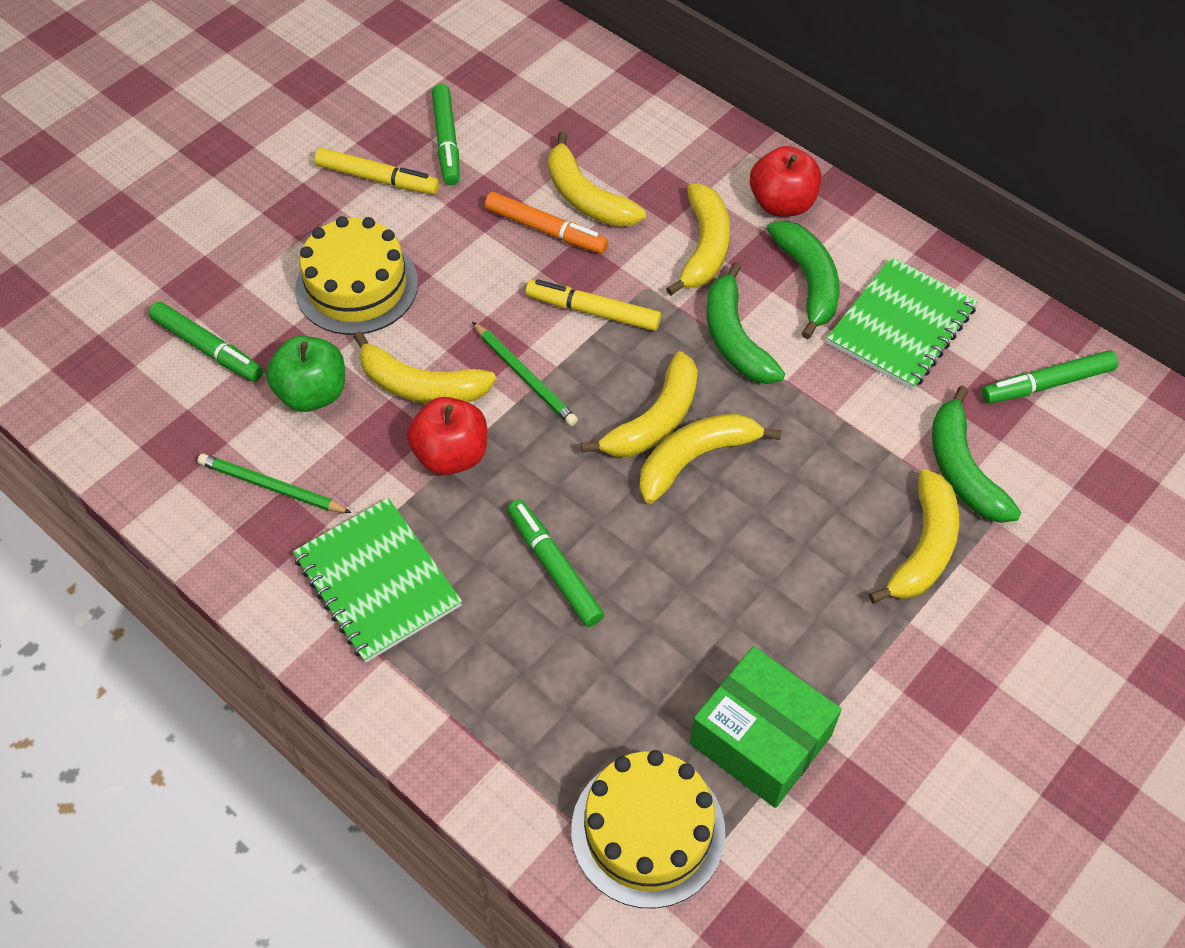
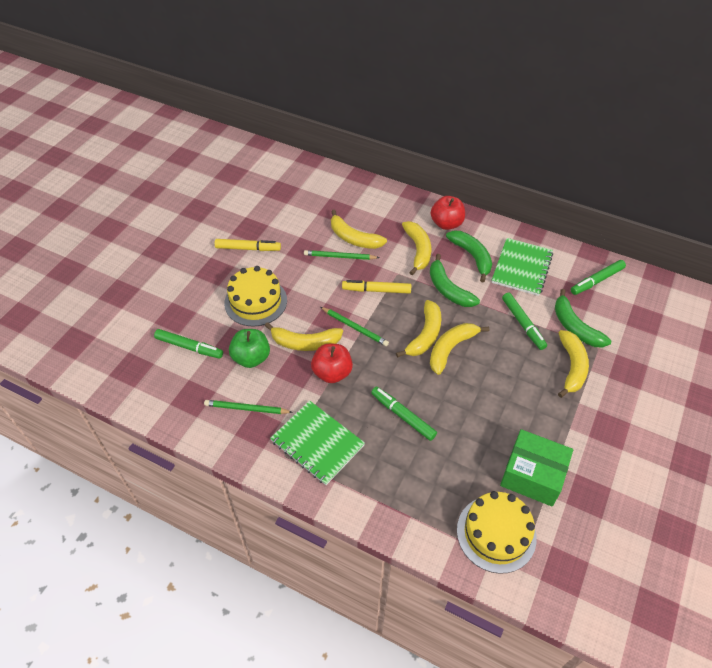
camera: 15 degrees left, 5 degrees down
green marker [432,84,460,185] -> green marker moved to [502,292,547,350]
orange marker [485,192,608,254] -> green pencil [304,250,379,260]

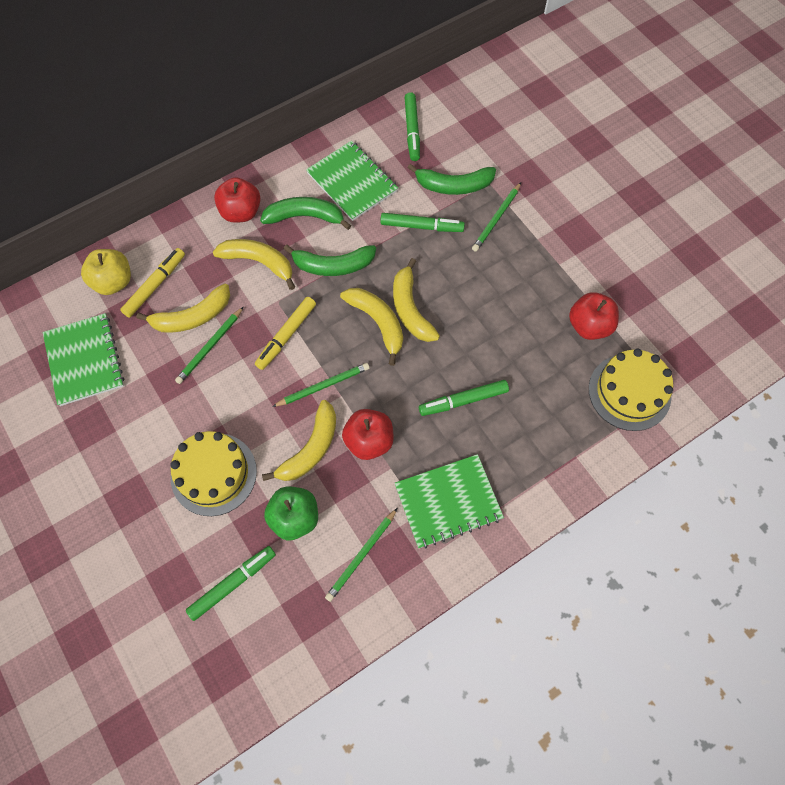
camera: 60 degrees left, 15 degrees up
yellow marker [214,239,281,251] -> yellow marker moved to [120,248,185,318]
green box [500,429,573,507] -> red apple [569,292,619,340]
yellow banana [558,330,589,398] -> green pencil [472,183,521,252]
none -> green notebook [43,313,124,406]
none -> yellow apple [81,249,131,295]

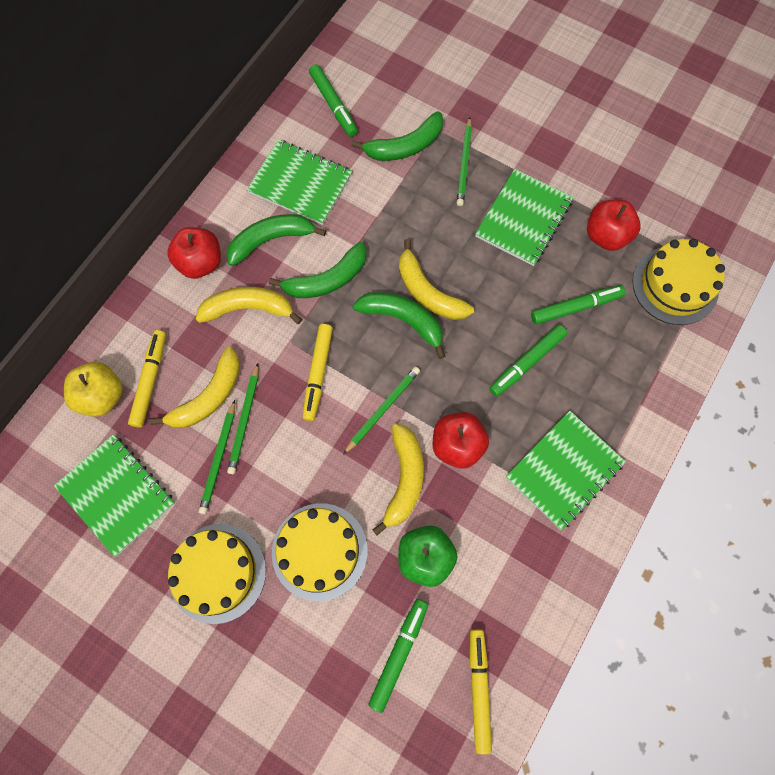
camera: 25 degrees left, 5 degrees up
green pencil [325,508,397,602] -> green pencil moved to [199,400,235,514]
yellow banana [340,288,403,366] -> green banana [353,292,445,359]
green marker [380,213,465,232] -> green marker moved to [531,285,625,324]
none -> yellow cake [168,524,266,624]
none -> yellow marker [470,629,492,755]
none -> green notebook [475,169,573,266]

